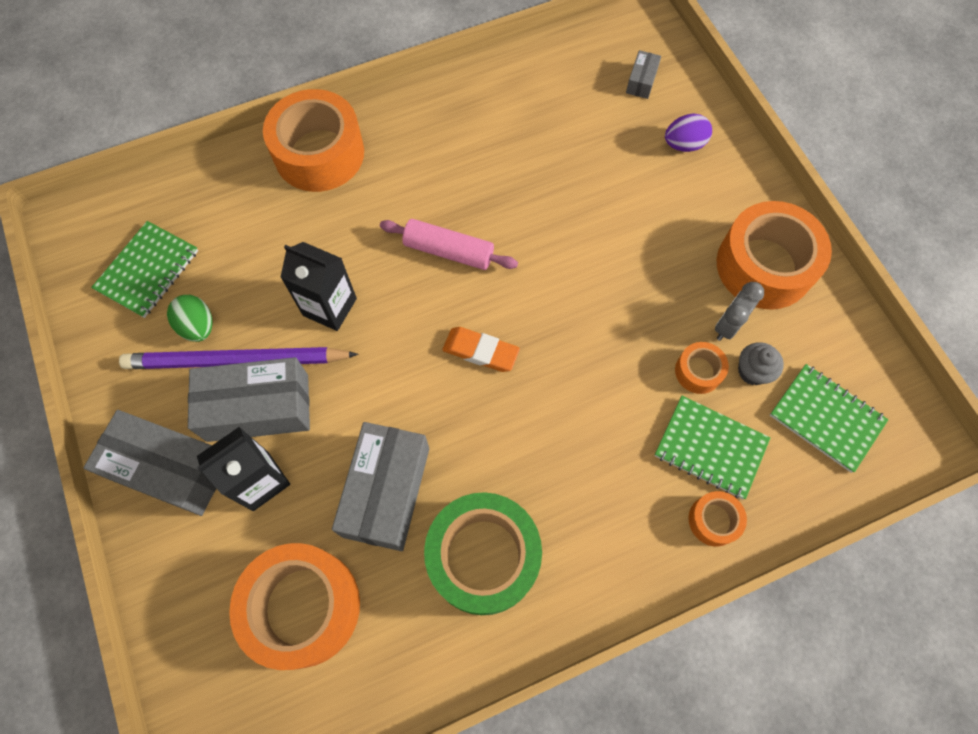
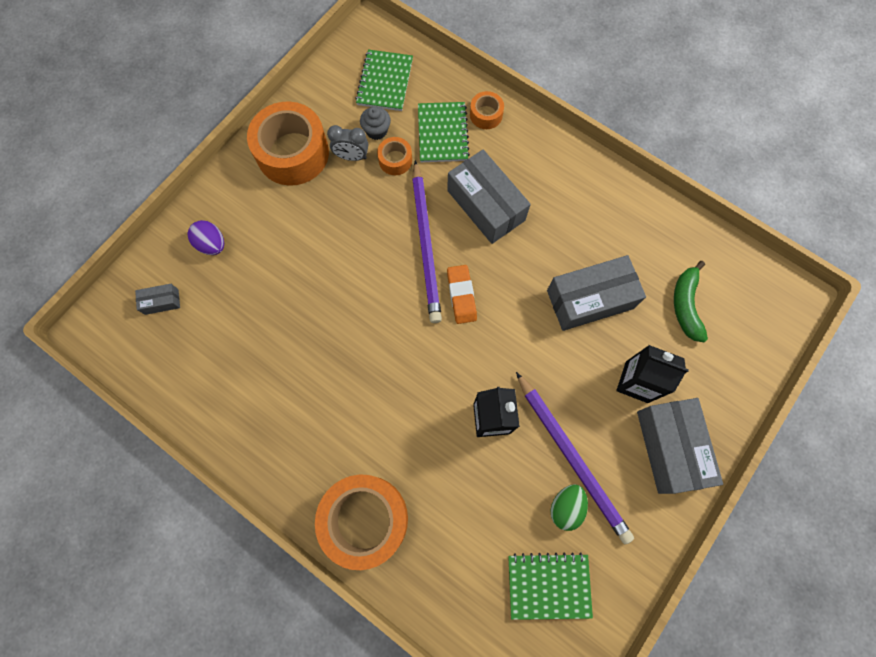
camera: 120 degrees left, 5 degrees up
grey box [188,357,310,442] -> grey box moved to [447,150,531,244]
orange tape [229,543,360,670] -> green banana [674,261,708,342]
pink rolling pin [380,219,518,270] -> none
green tape [424,492,542,615] -> none
none -> purple pencil [412,160,442,323]

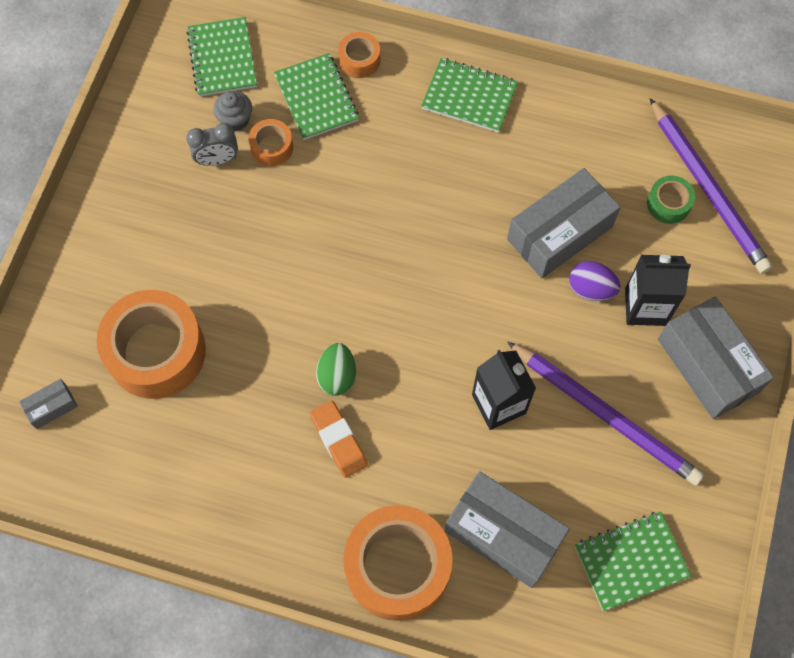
camera: 20 degrees left, 5 degrees down
purple egg [188,220,224,255] -> purple egg moved to [569,261,621,301]
orange tape [247,101,329,186] -> orange tape moved to [97,290,206,399]
purple pencil [412,160,442,323] -> purple pencil moved to [650,98,772,274]
grey box [447,150,531,244] -> grey box moved to [445,471,570,588]
orange eraser [447,265,477,324] -> orange eraser moved to [310,400,368,478]
green egg [551,484,588,531] -> green egg moved to [316,343,356,396]
green banana [674,261,708,342] -> green tape [647,175,695,224]
none -> green notebook [421,58,518,133]

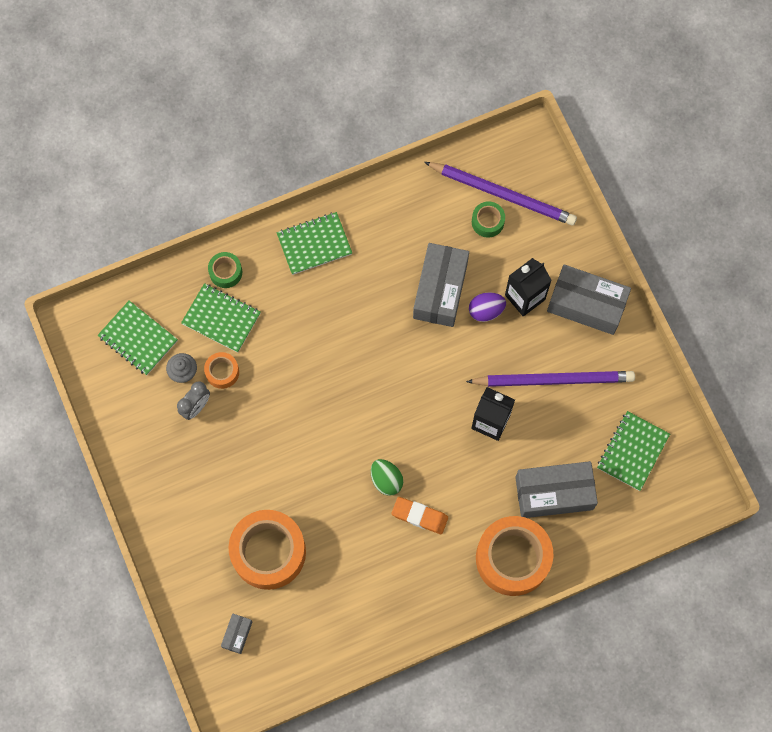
camera: 40 degrees left, 5 degrees up
orange tape [338,32,380,78] -> green tape [208,252,242,288]

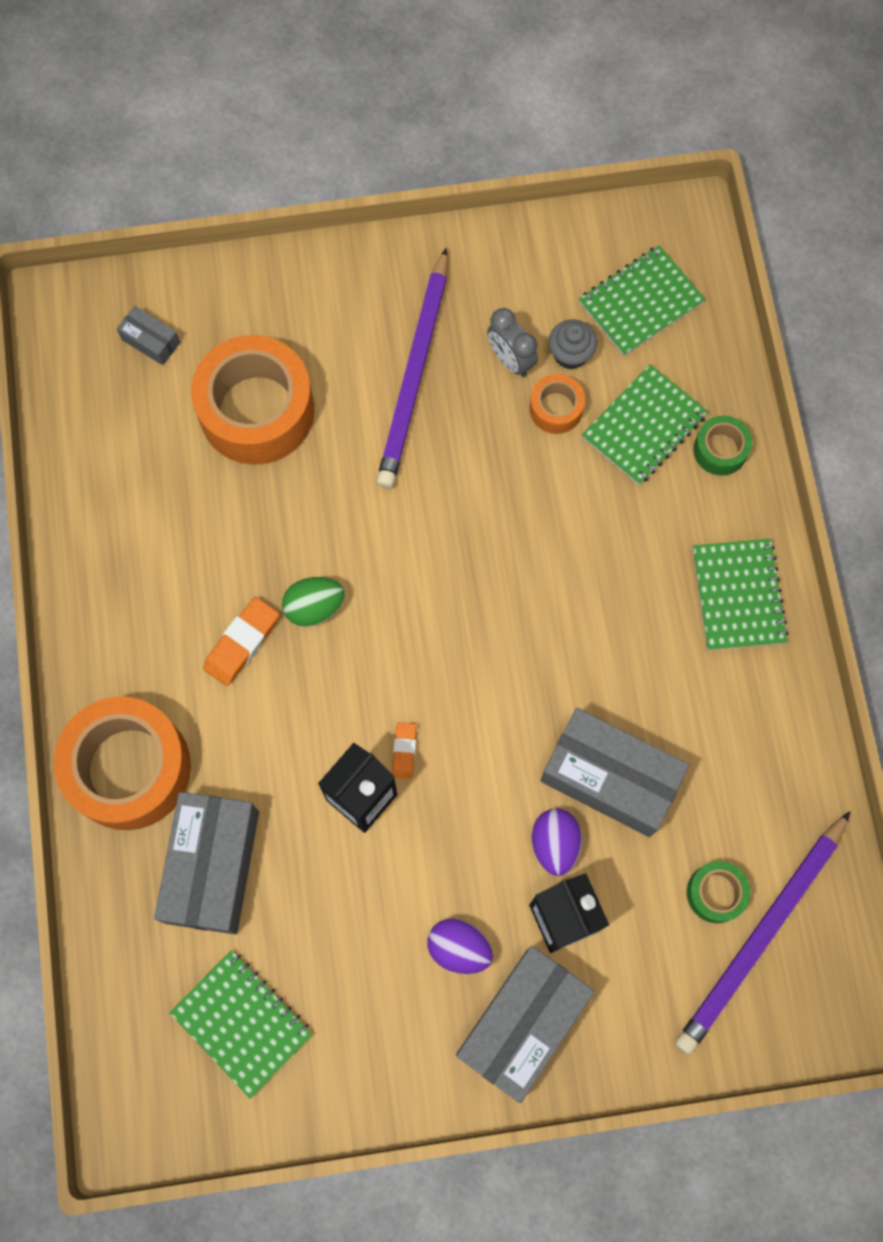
camera: 105 degrees right, 0 degrees up
purple pencil [466,371,635,387] -> purple pencil moved to [377,248,448,489]
none -> orange eraser [392,722,417,779]
none -> purple egg [428,918,493,974]

